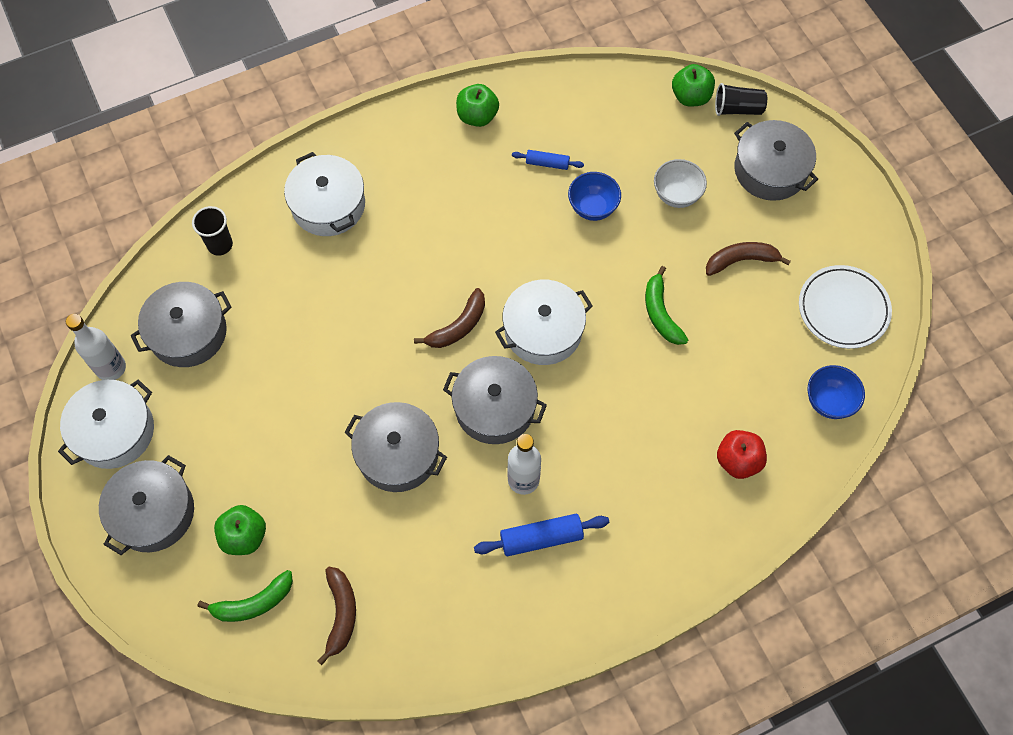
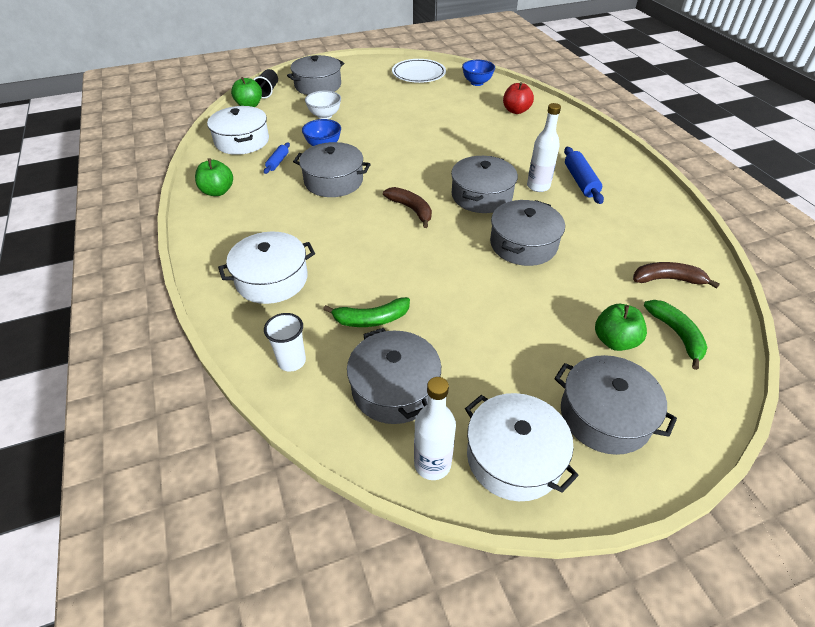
camera: 85 degrees left, 20 degrees down
black cup [192,206,233,256] -> white cup [264,313,306,372]
white pot [495,280,593,365] -> white pot moved to [207,106,269,155]
green banana [645,266,688,345] -> green banana moved to [323,297,410,327]
brown banana [706,242,791,276] -> none
none -> grey pot [293,142,371,197]

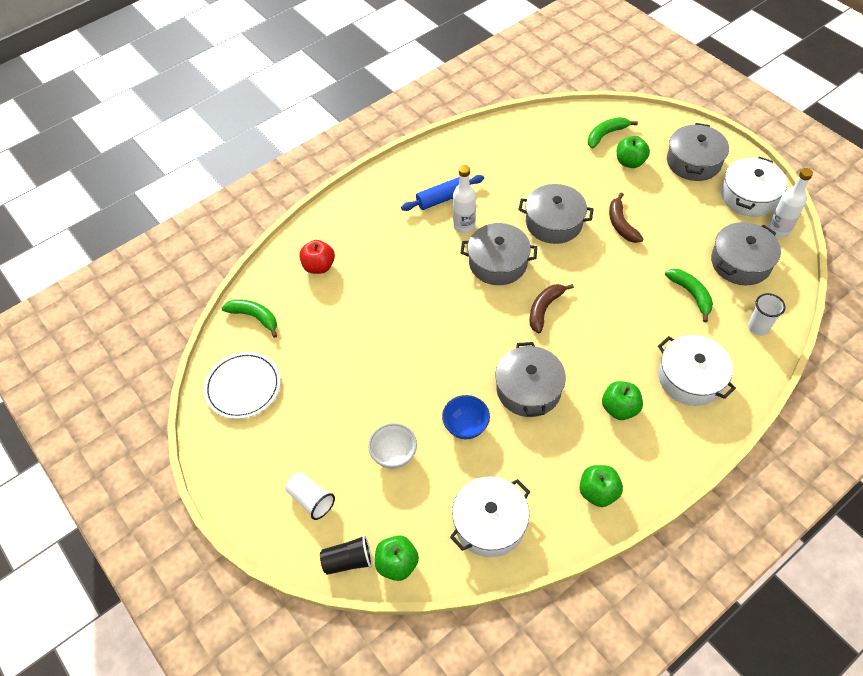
camera: 105 degrees left, 10 degrees up
blue rolling pin [264,142,290,174] -> none
grey pot [287,55,344,95] -> white cup [286,472,335,520]
blue bowl [462,60,495,86] -> green banana [222,299,277,338]
brown banana [633,262,720,289] -> brown banana moved to [609,193,644,243]
none -> green apple [602,381,643,420]

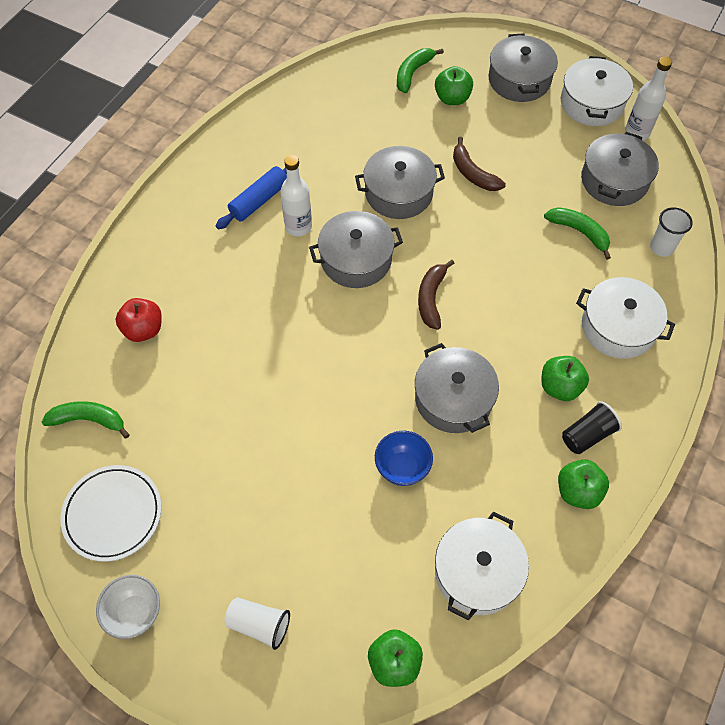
camera: 25 degrees left, 5 degrees up
black cup [320,535,372,575] -> black cup moved to [562,401,622,454]
white bowl [368,423,417,469] -> white bowl moved to [96,575,160,639]

